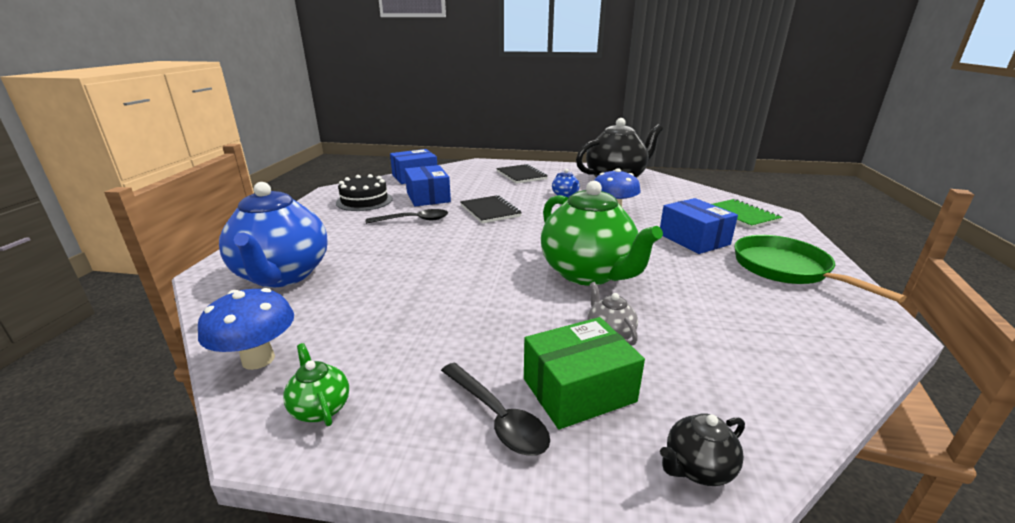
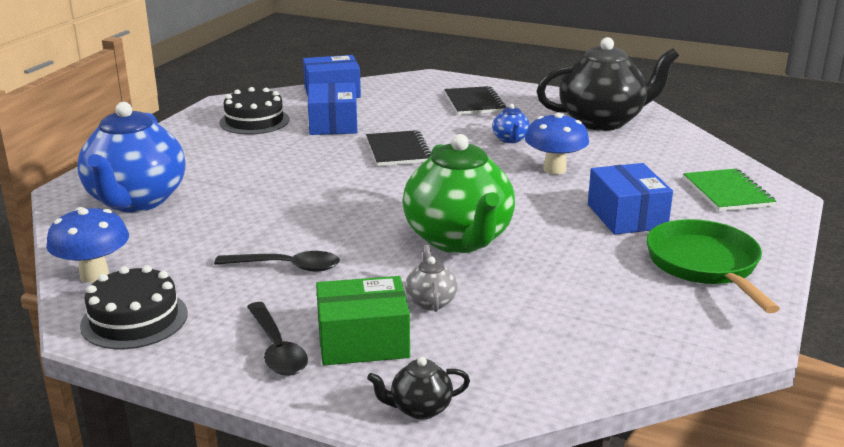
camera: 15 degrees right, 0 degrees up
green teapot [283,343,349,426] -> black cake [80,265,188,349]
black spoon [365,209,448,224] -> black spoon moved to [214,251,340,272]

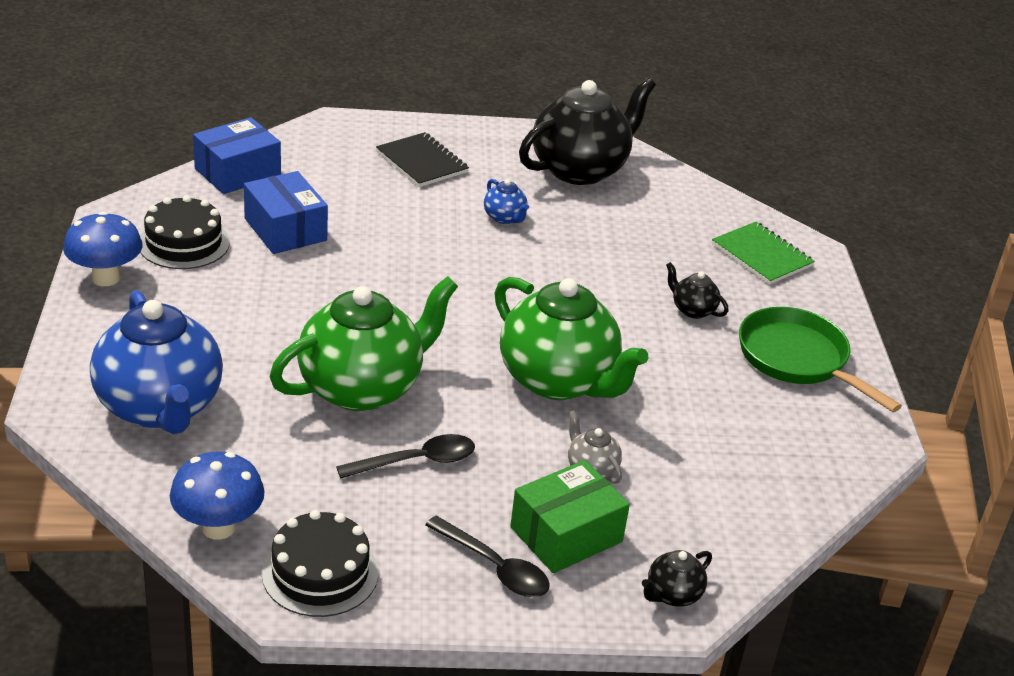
camera: 30 degrees left, 10 degrees up
black notebook [366,130,431,166] -> none
blue mushroom [525,113,589,174] -> blue mushroom moved to [63,211,143,286]
blue box [588,163,673,235] -> black teapot [666,262,728,319]
none -> green teapot [269,276,458,411]

